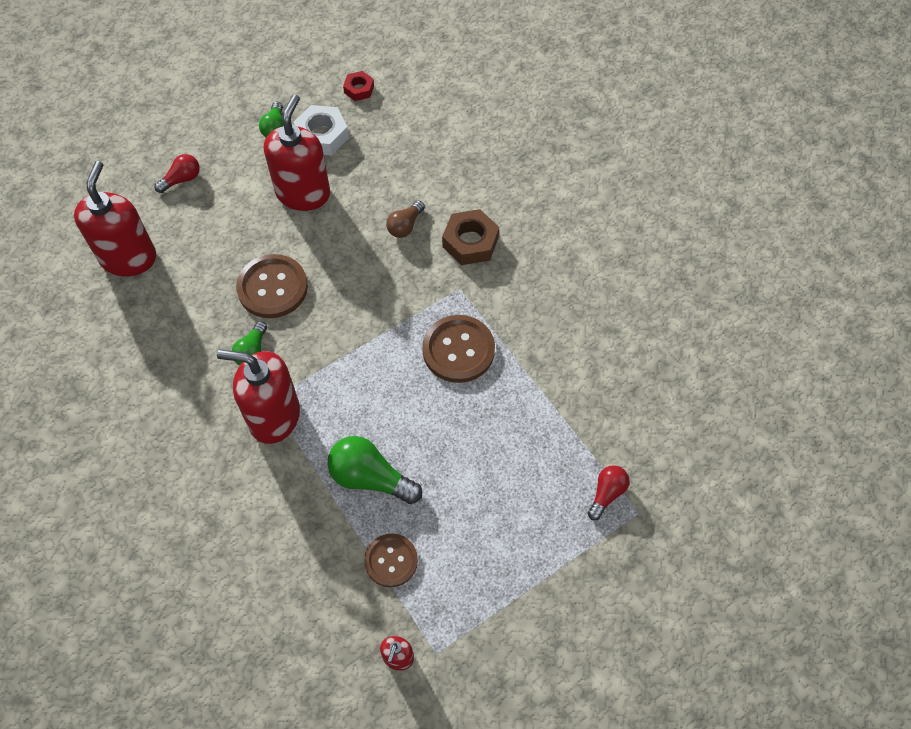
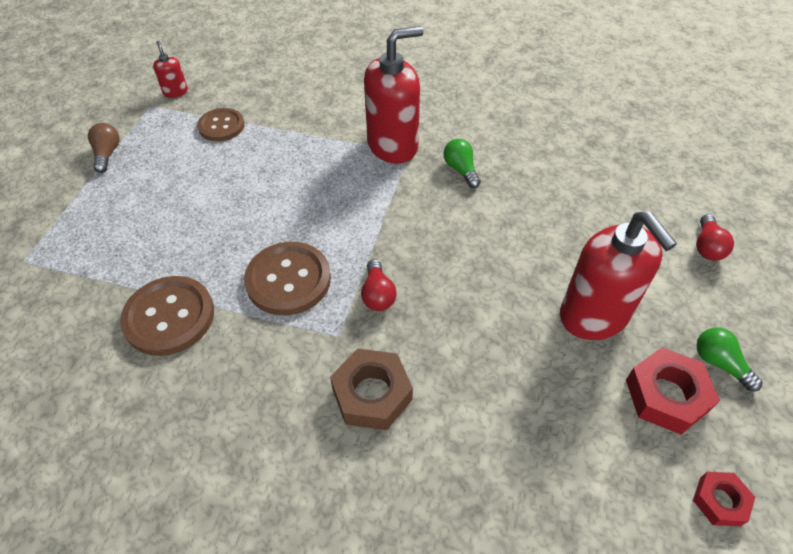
camera: 140 degrees right, 10 degrees down
red soap dispenser [74,161,156,276] -> none
brown button [236,254,308,318] -> brown button moved to [120,276,214,356]
white nut [293,105,349,156] -> red nut [626,347,720,435]
green light bulb [327,436,422,504] -> none
brown light bulb [386,201,425,238] -> brown light bulb moved to [88,123,120,173]
red light bulb [588,465,629,520] -> red light bulb moved to [361,259,397,311]

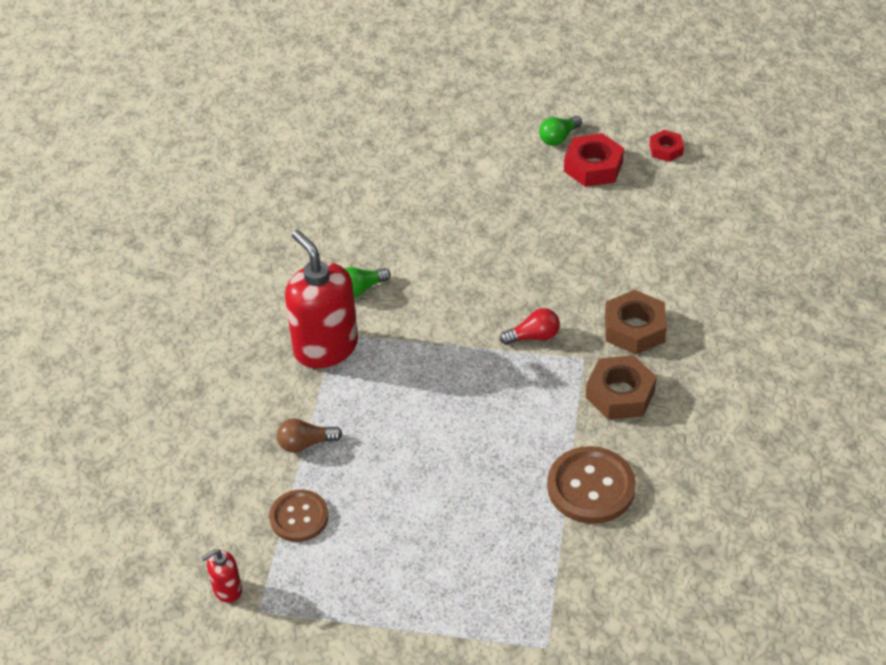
camera: 95 degrees left, 5 degrees down
brown light bulb [88,123,120,173] -> brown light bulb moved to [277,418,342,453]
brown button [244,242,331,315] -> none
red soap dispenser [560,211,677,340] -> none
red light bulb [696,214,734,261] -> none
none -> brown nut [586,355,657,420]

